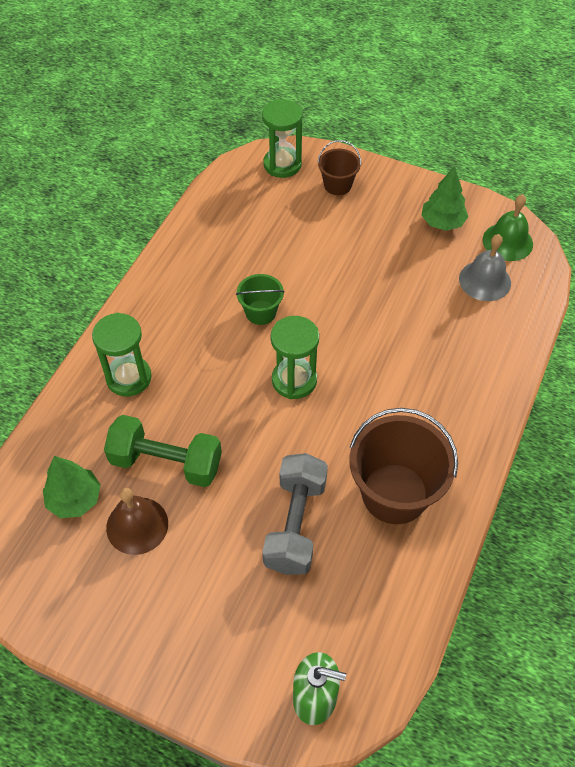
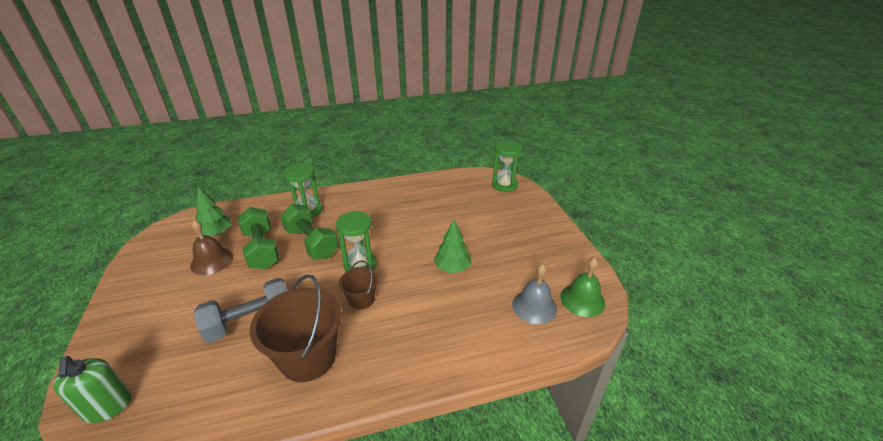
camera: 50 degrees right, 20 degrees down
green bucket [236,274,285,325] -> none
brown bucket [317,140,361,195] -> brown bucket moved to [339,261,378,310]
green tree [421,166,468,231] -> green tree moved to [434,220,471,273]
none -> green dumbbell [280,204,339,259]

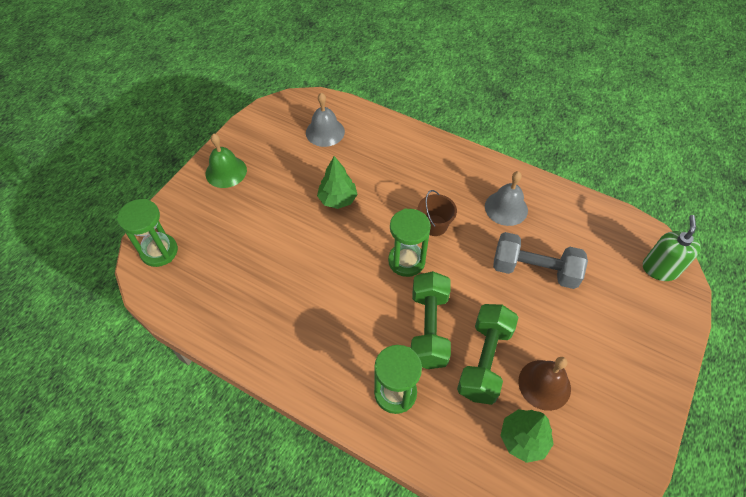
camera: 135 degrees left, 20 degrees up
brown bucket [250,274,342,382] -> grey bell [485,171,528,226]
green bell [560,257,605,317] -> green bell moved to [206,133,247,188]

